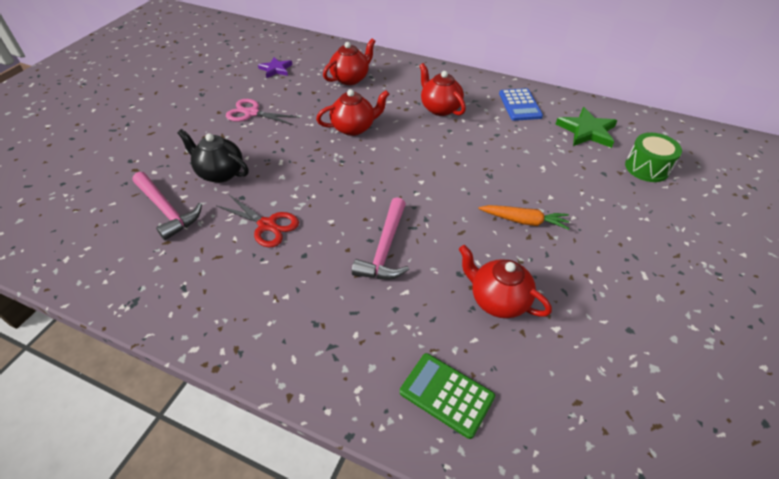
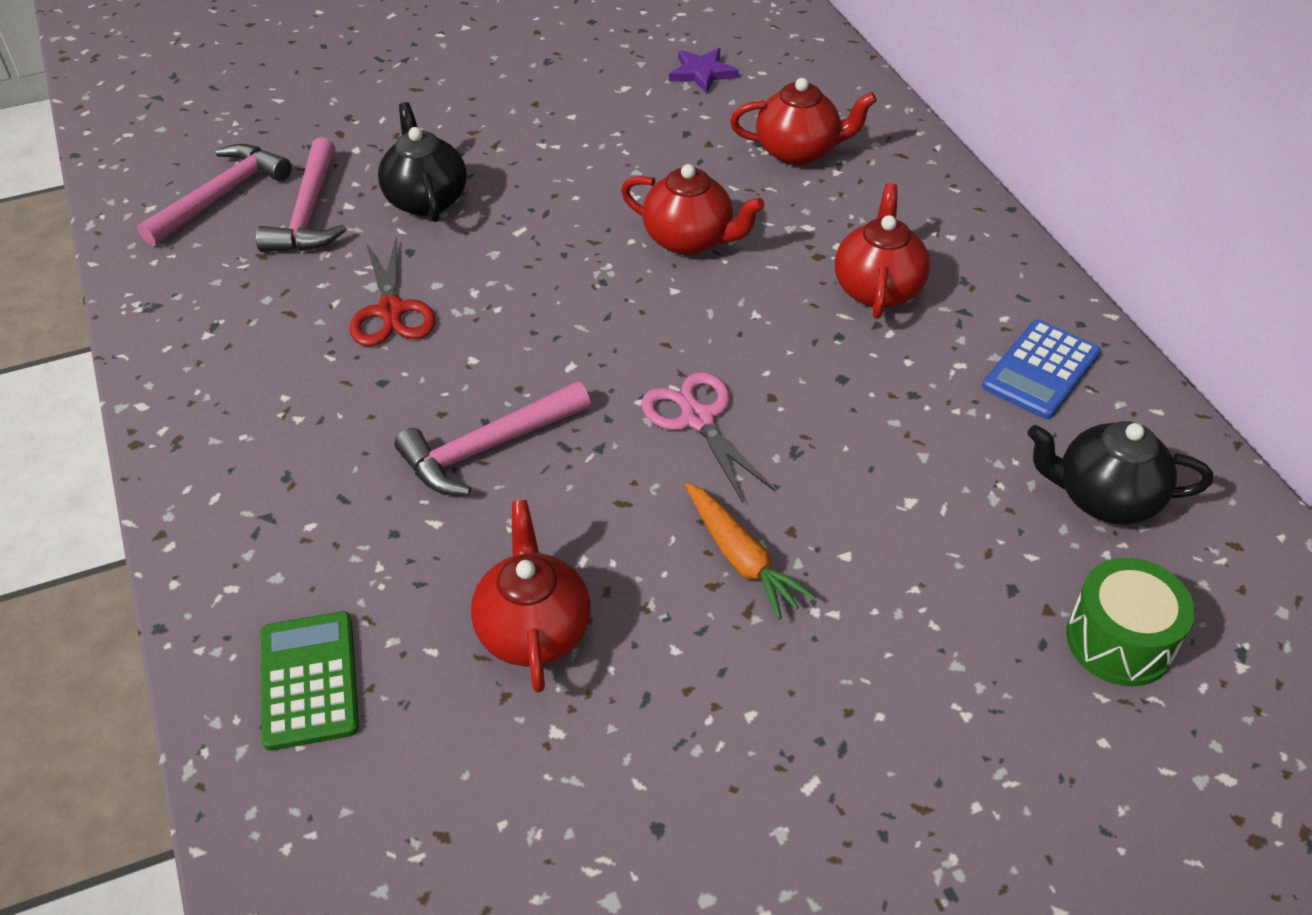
camera: 45 degrees right, 0 degrees up
pink scissors [226,99,300,125] -> pink scissors moved to [641,372,775,502]
green star [556,107,617,148] -> black teapot [1028,421,1213,524]
none -> pink hammer [137,144,292,246]

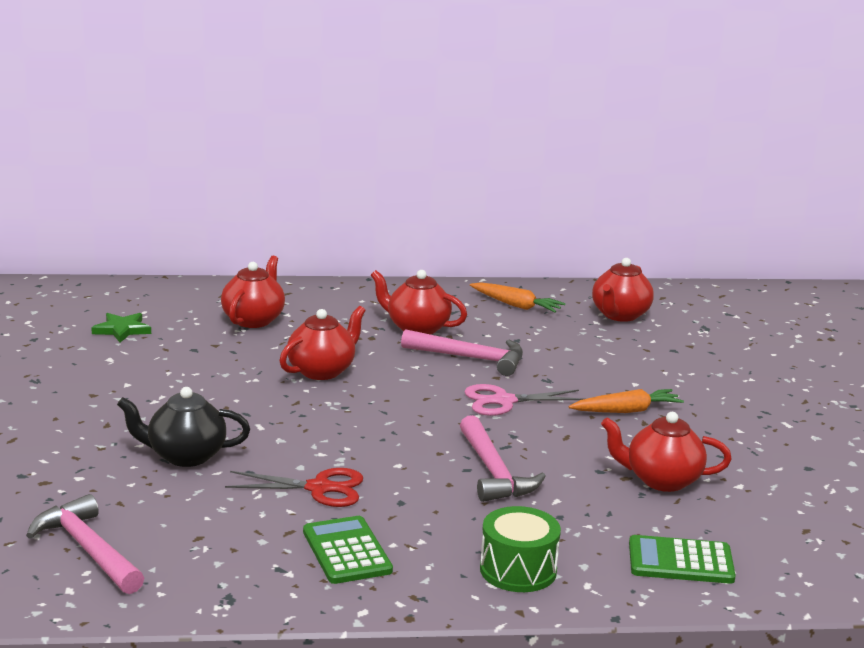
camera: 75 degrees left, 25 degrees down
pink hammer [256,138,346,252] -> pink hammer moved to [401,329,523,376]
purple star [669,48,739,94] -> green star [91,313,151,342]
blue calculator [982,320,1101,419] -> orange carrot [470,282,566,313]
black teapot [1028,421,1213,524] -> red teapot [592,258,654,322]
green drum [1066,557,1195,687] -> green drum moved to [480,506,561,592]
none -> green calculator [303,516,393,584]

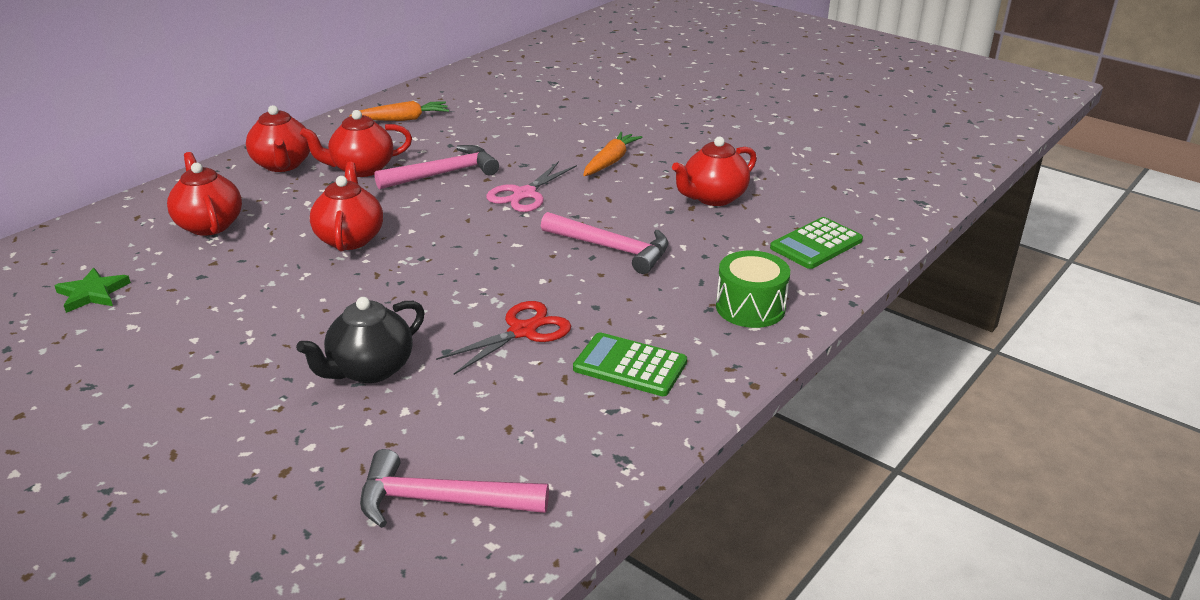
camera: 45 degrees left, 10 degrees up
red teapot [592,258,654,322] -> red teapot moved to [246,105,310,172]

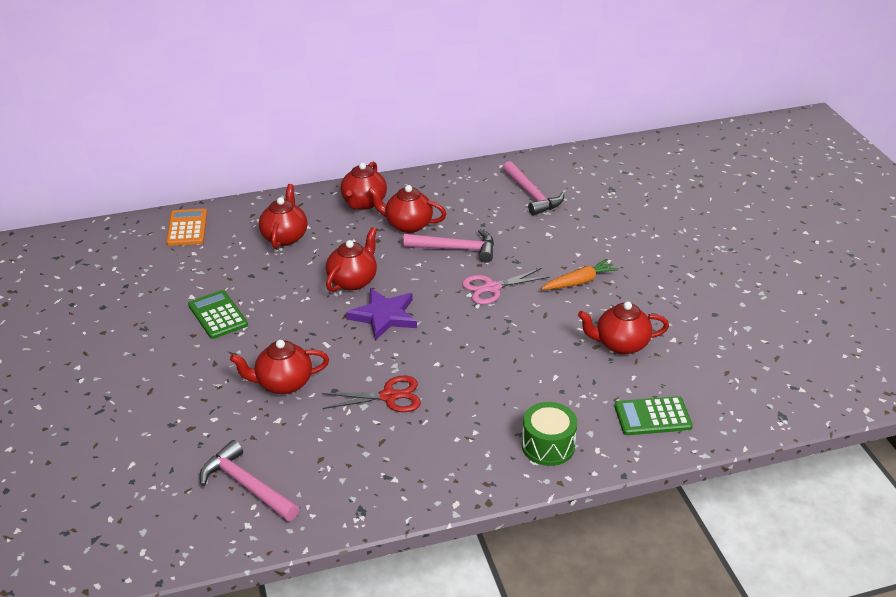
camera: 35 degrees right, 5 degrees up
green star [55,268,131,313] -> none
black teapot [296,297,425,383] -> red teapot [230,340,329,394]
orange carrot [350,101,449,121] -> none
pink hammer [541,212,668,274] -> pink hammer moved to [503,161,564,216]
green calculator [573,332,687,396] -> green calculator moved to [188,290,248,339]
none -> orange calculator [166,209,207,246]
none -> purple star [346,288,417,341]

